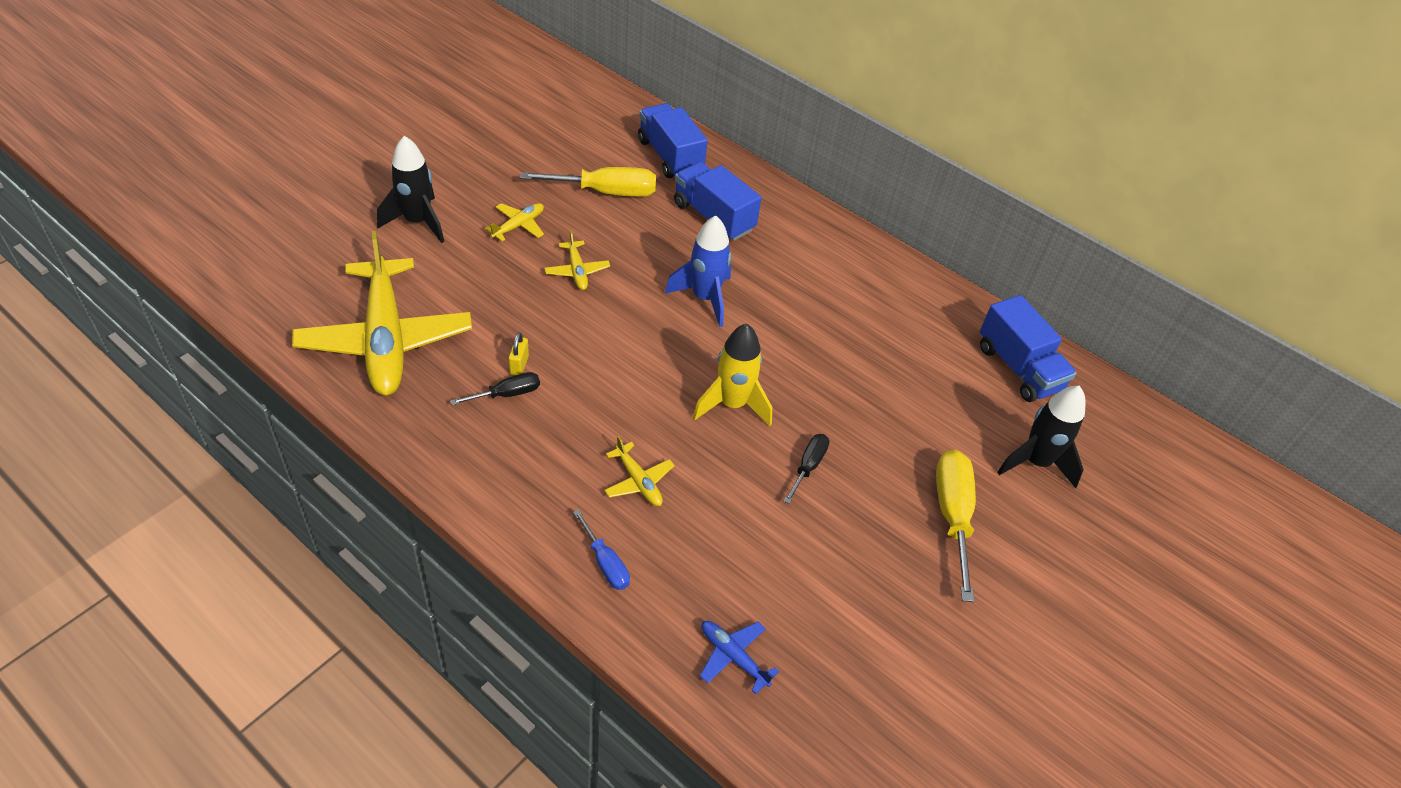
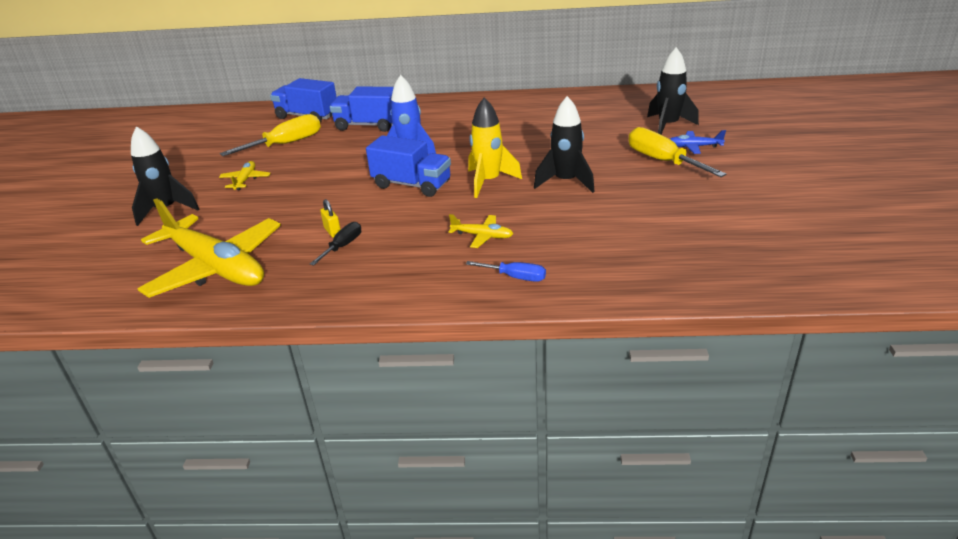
camera: 30 degrees left, 15 degrees down
yellow plane [545,230,610,290] -> none
blue plane [700,621,779,694] -> blue plane moved to [670,130,726,154]
black screwdriver [784,434,829,504] -> black rocket [534,96,595,193]
blue truck [980,295,1077,402] -> blue truck moved to [366,135,451,197]

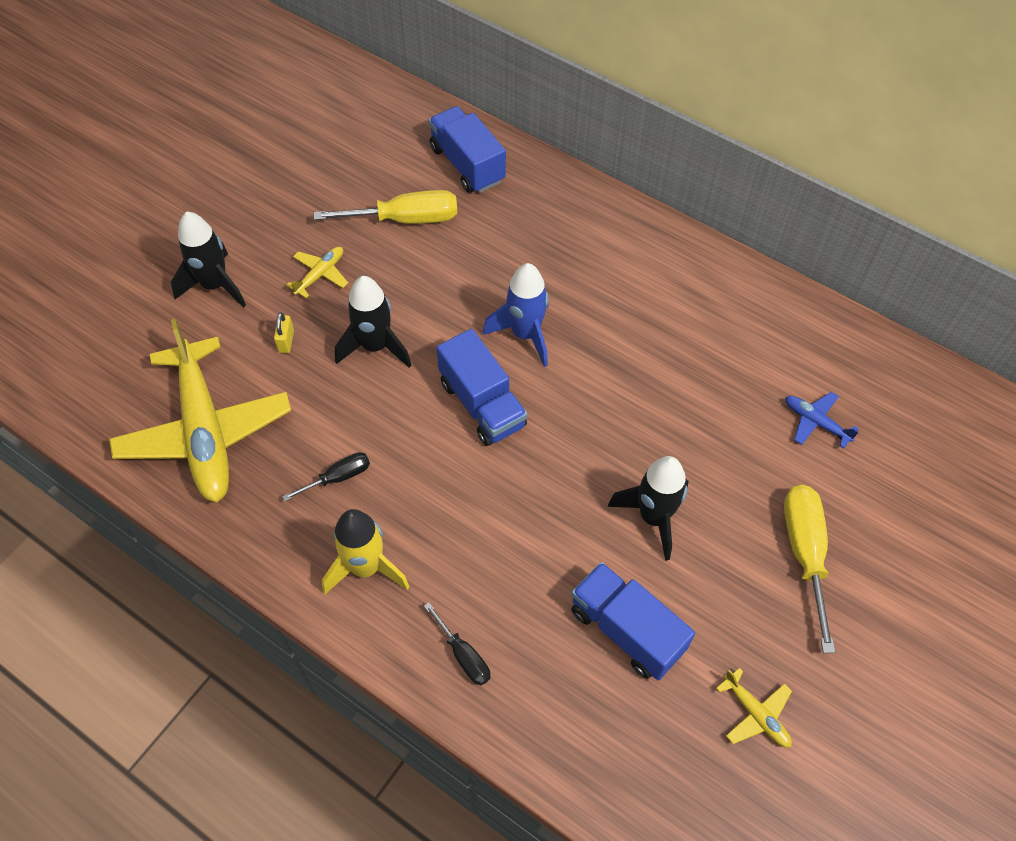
camera: 30 degrees right, 25 degrees up
yellow padlock [320,199,341,238] -> yellow padlock moved to [274,312,294,353]
blue truck [330,86,394,132] -> blue truck moved to [571,562,695,680]
yellow plane [448,214,513,248] -> yellow plane moved to [716,668,792,748]
blue screwdriver [466,261,546,282] -> black screwdriver [424,602,491,685]
yellow rocket [468,97,522,198] -> yellow rocket moved to [322,509,410,595]
black rocket [647,47,699,134] -> black rocket moved to [335,276,411,368]
blue plane [670,130,726,154] -> blue plane moved to [785,392,859,448]

